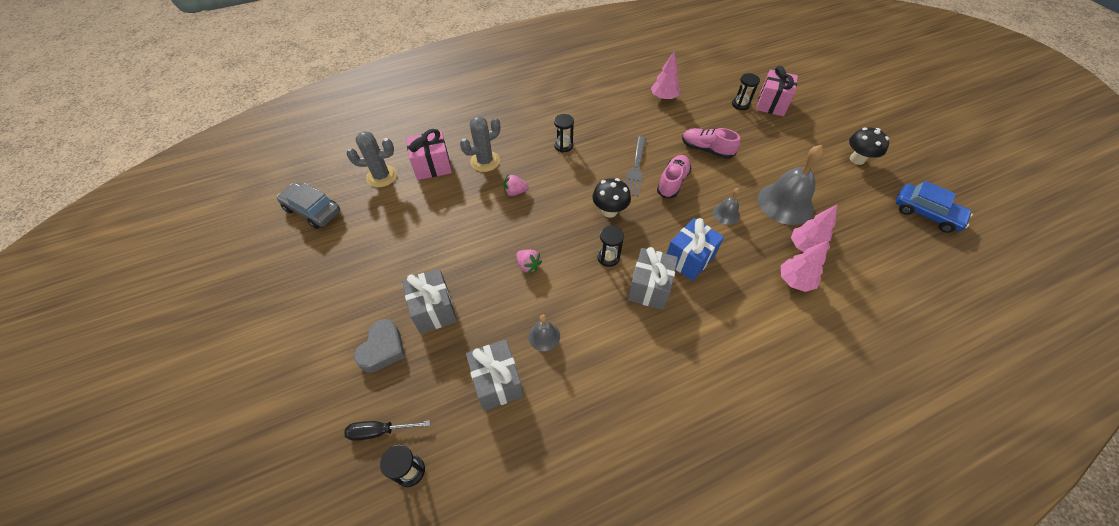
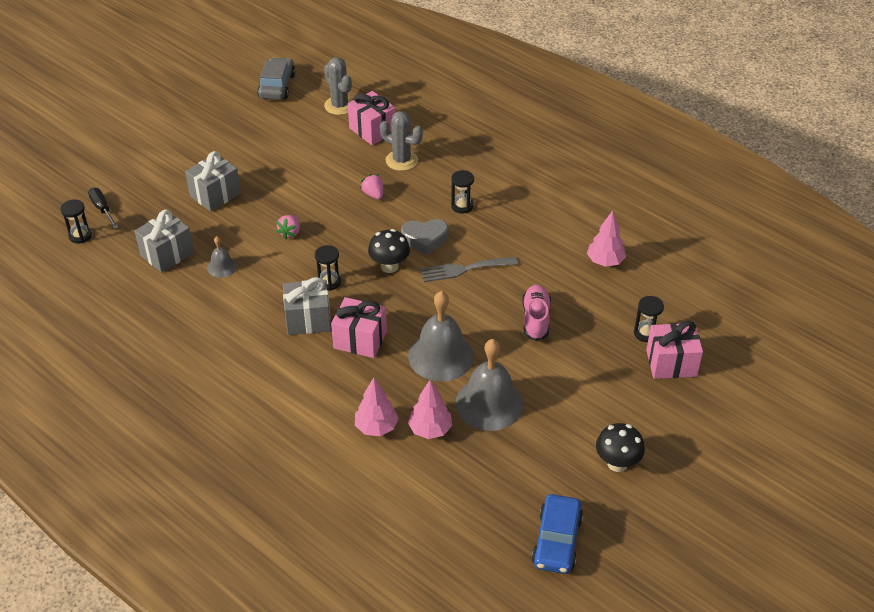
camera: 65 degrees right, 10 degrees down
grey heart [354,319,405,373] -> grey heart moved to [401,219,448,255]
pink shoe [657,155,692,198] -> none
blue gift [667,218,724,281] -> pink gift [331,297,387,358]
grey bell [713,188,740,225] -> grey bell [408,291,474,381], size x2.06

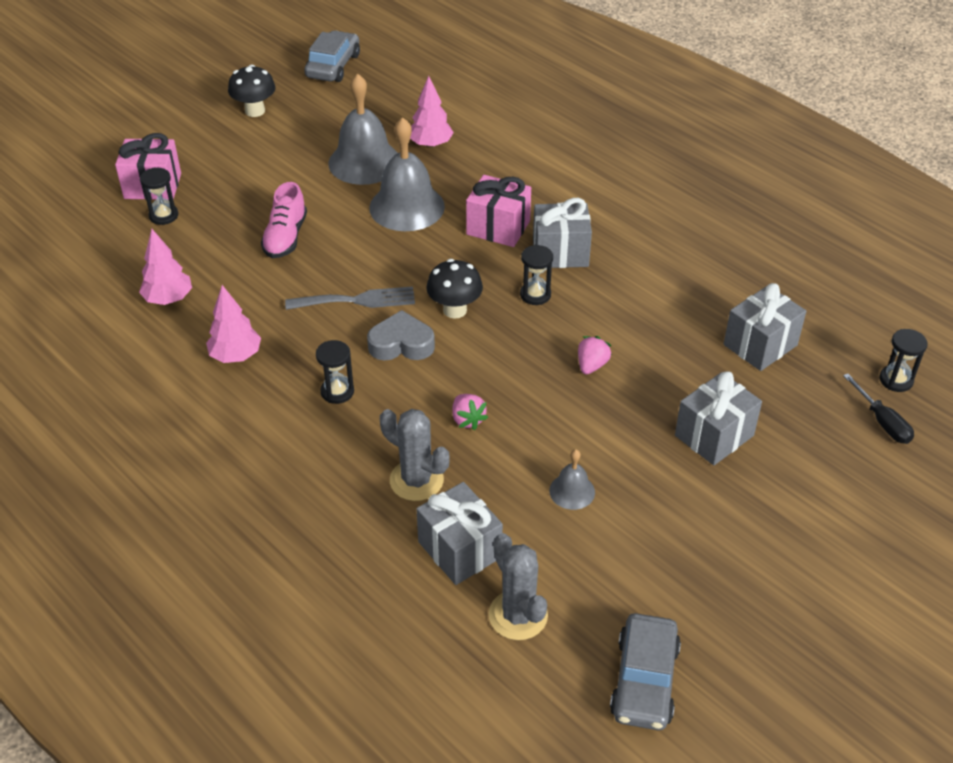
camera: 175 degrees left, 0 degrees up
grey bell [207,236,237,278] -> grey bell moved to [549,449,595,510]
pink gift [348,91,396,145] -> grey gift [416,482,503,585]
pink tree [355,377,399,436] -> pink tree moved to [206,285,261,363]
blue car [532,494,583,574] -> grey car [304,31,360,82]

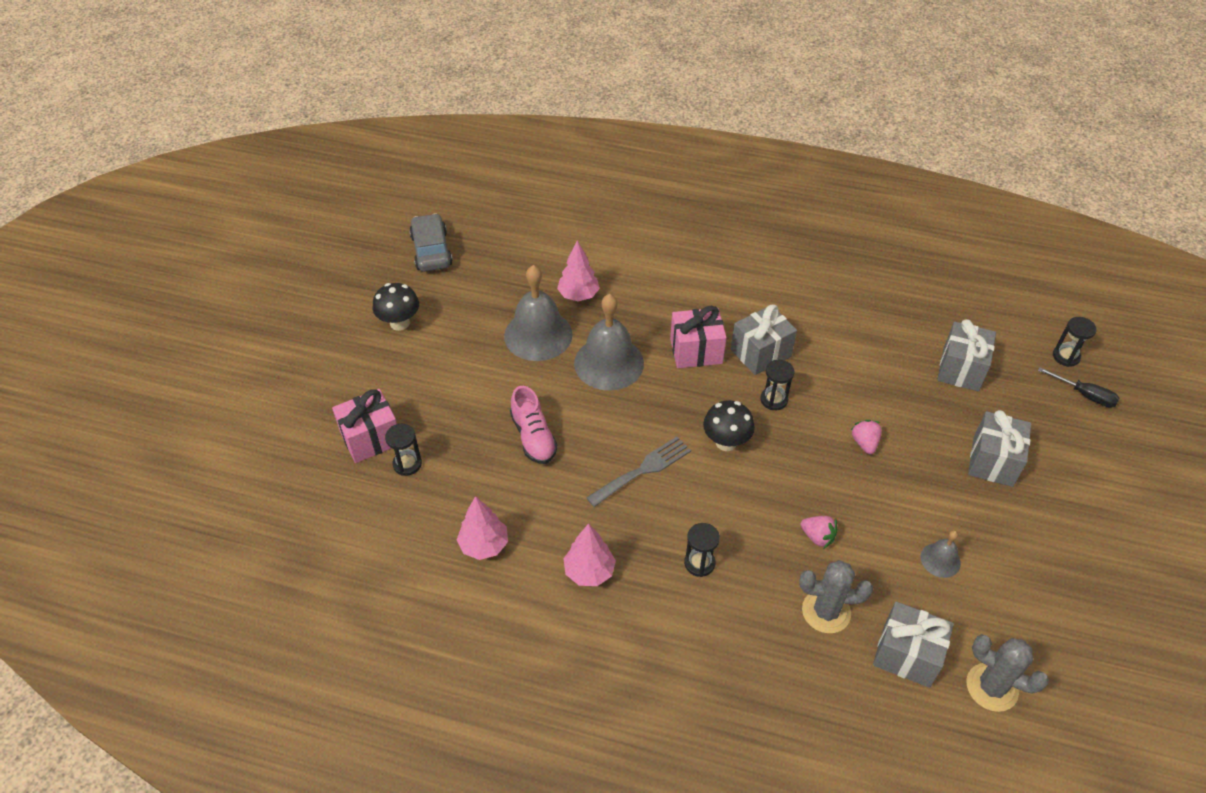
camera: 30 degrees left, 5 degrees up
grey heart [367,310,435,361] -> none
grey car [610,613,681,730] -> none

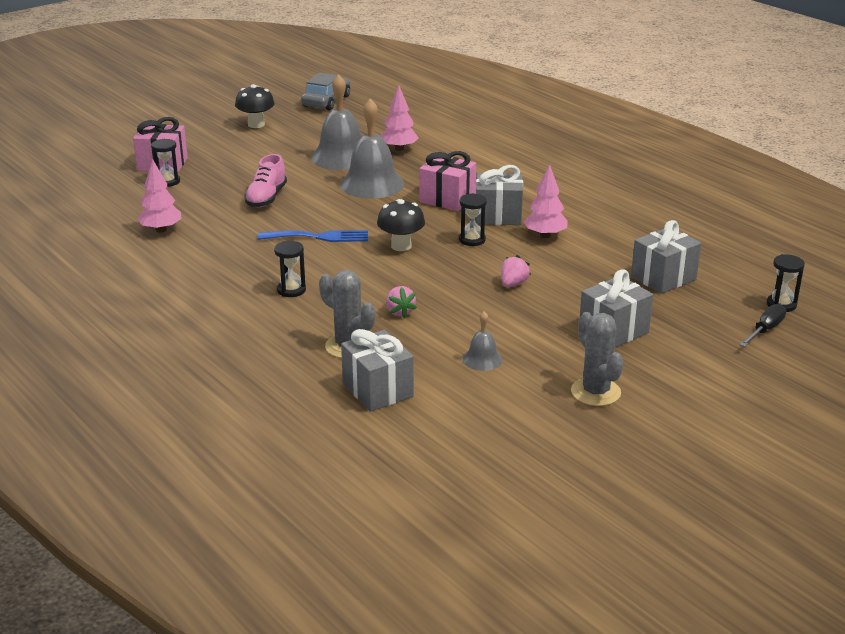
camera: 35 degrees right, 20 degrees down
pink tree [563,523,616,586] -> pink tree moved to [524,164,568,238]
grey fork [586,436,691,507] -> blue fork [258,230,368,242]
grey cactus [966,634,1049,712] -> grey cactus moved to [571,312,623,406]
black screwdriver [1038,367,1120,408] -> black screwdriver turned 120 degrees counterclockwise [740,304,786,347]

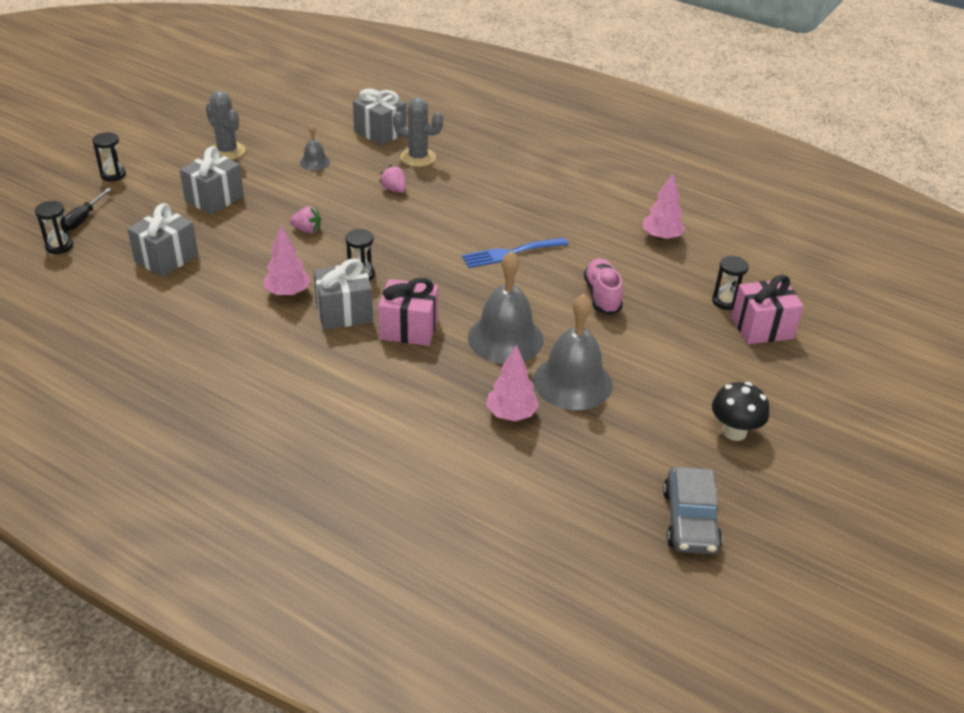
camera: 160 degrees right, 10 degrees up
black hourglass [274,241,306,297] -> black hourglass moved to [92,132,126,181]
black mushroom [377,199,425,251] -> none
pink strawberry [501,255,531,287] -> pink strawberry turned 90 degrees counterclockwise [290,206,321,233]

